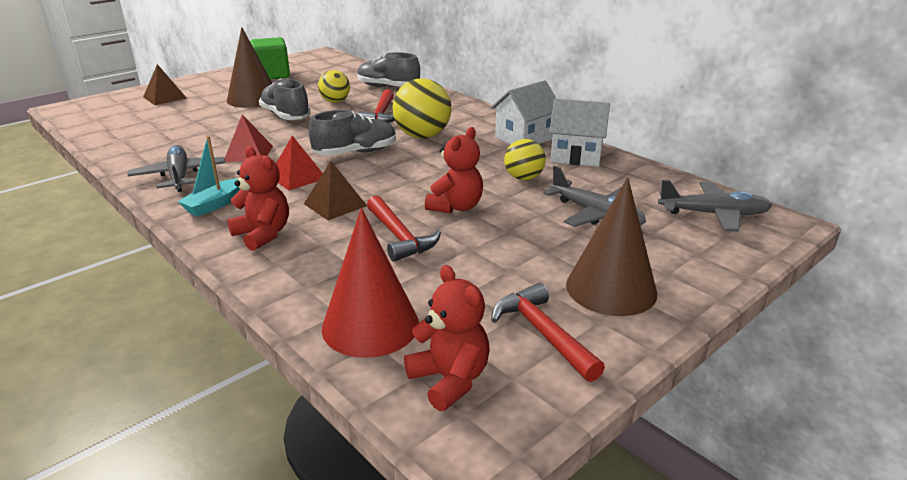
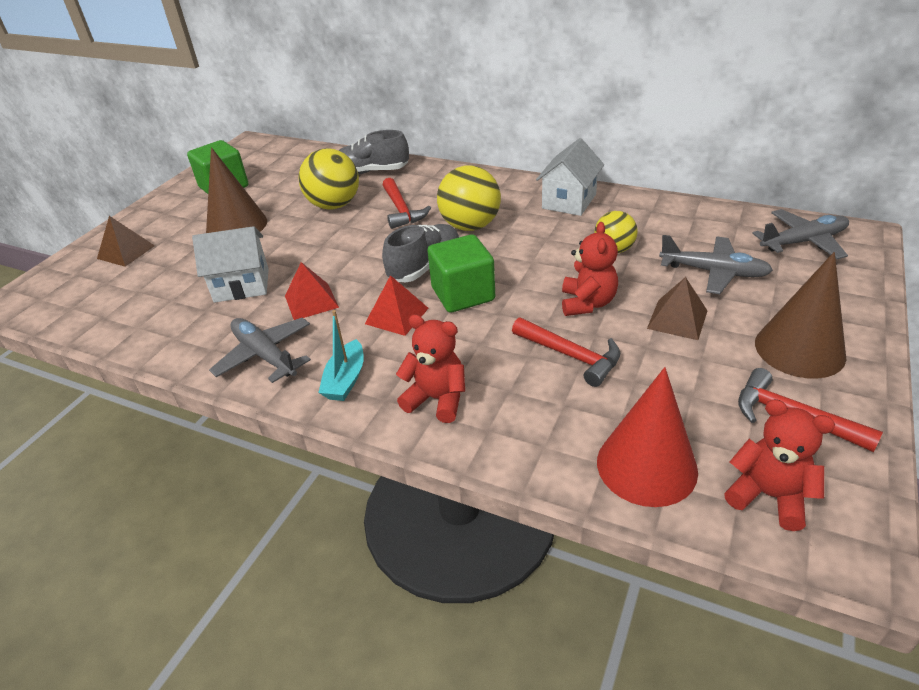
camera: 20 degrees left, 10 degrees up
grey shoe [259,79,311,120] -> none
brown pyramid [304,161,367,220] -> brown pyramid moved to [647,277,708,340]
yellow ball [318,70,350,103] -> yellow ball [298,148,359,210], size x1.62
white house [549,99,610,167] -> white house moved to [192,226,269,303]
none -> green cube [427,234,495,312]

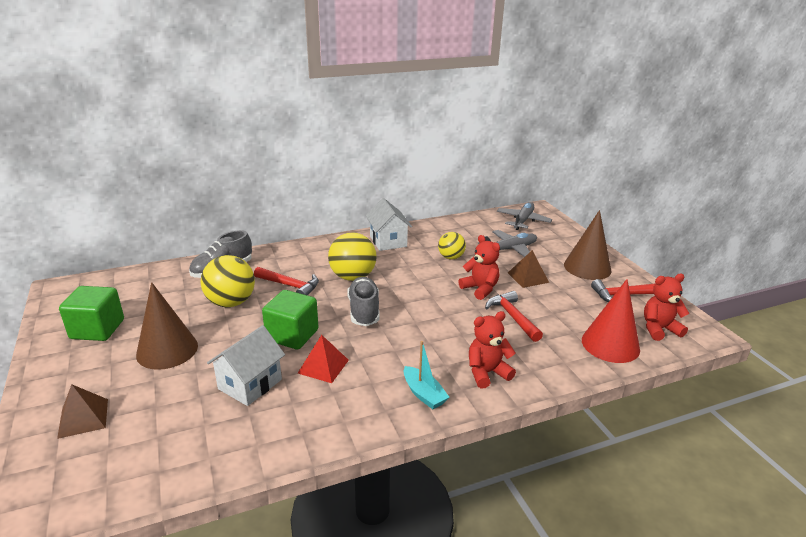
camera: 50 degrees left, 10 degrees down
grey plane [209,318,311,383] -> none
red pyramid [365,275,429,336] -> none
green cube [427,234,495,312] -> green cube moved to [262,290,318,350]
red hammer [512,318,620,387] -> red hammer turned 105 degrees counterclockwise [485,291,543,342]

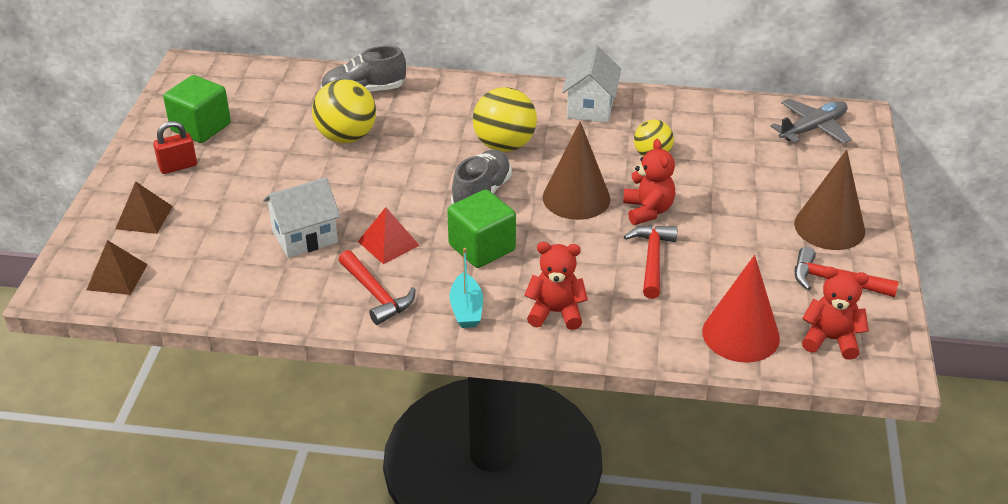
camera: 30 degrees right, 10 degrees up
brown cone [136,282,198,370] -> brown cone moved to [543,121,611,220]
red hammer [254,267,319,295] -> red hammer moved to [339,250,416,325]
green cube [262,290,318,350] -> green cube moved to [447,189,516,268]
grey plane [478,230,537,257] -> none
brown pyramid [508,250,549,288] -> brown pyramid moved to [87,240,148,295]
none -> red padlock [153,121,197,174]

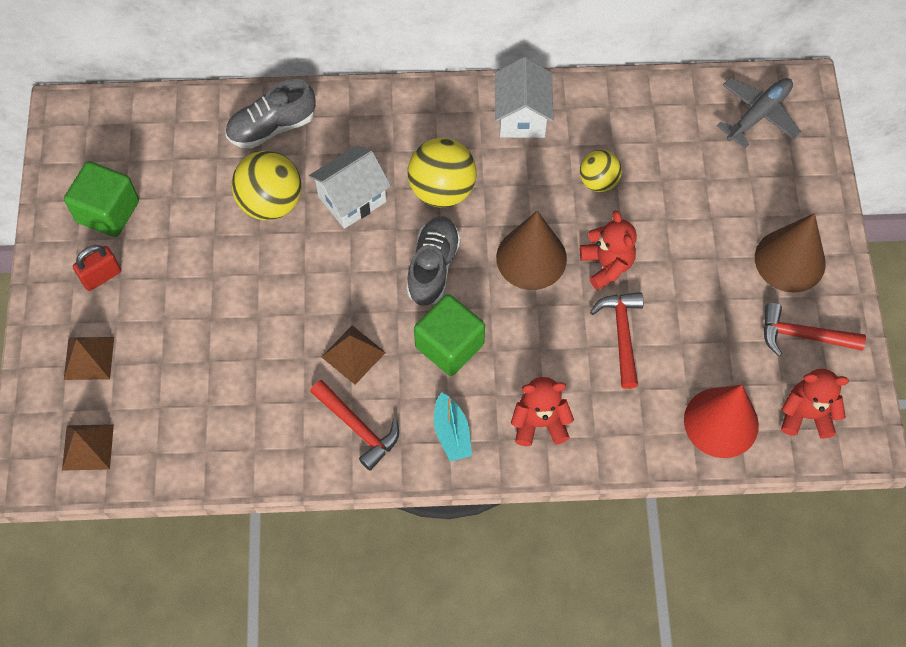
camera: 10 degrees left, 25 degrees up
white house [263,177,340,258] -> white house moved to [309,145,391,229]
red pyramid [358,207,420,264] -> brown pyramid [322,325,386,385]

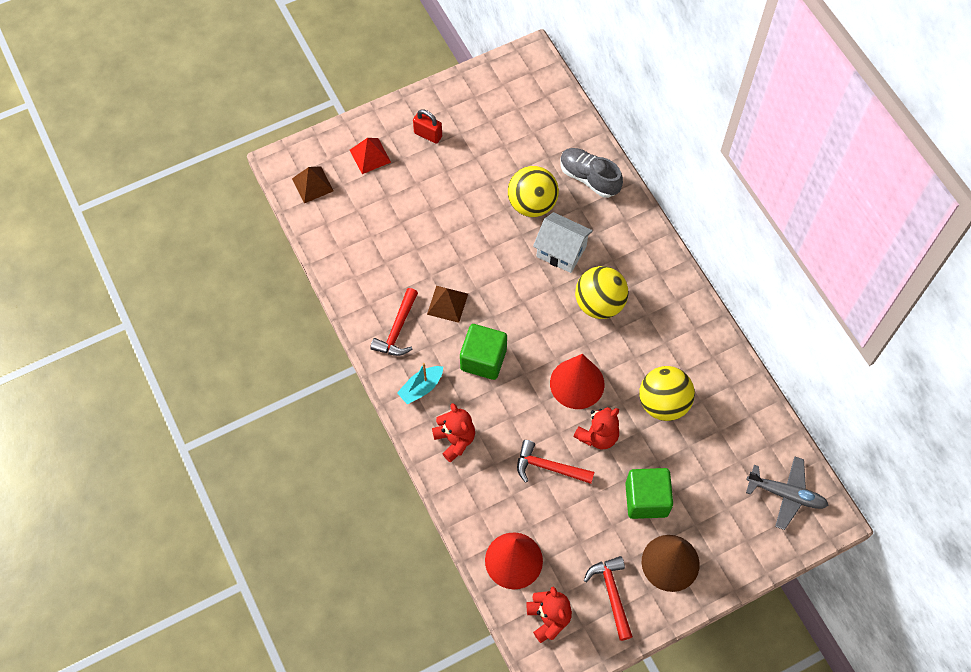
camera: 65 degrees right, 0 degrees up
green cube [64,161,139,237] -> green cube moved to [625,468,673,519]
brown pyramid [64,337,114,380] -> red pyramid [350,138,391,174]
grey shoe [406,216,461,306] -> none
white house [495,57,553,138] -> none
brown cone [496,211,567,290] -> red cone [550,354,605,409]
yellow ball [580,150,622,192] -> yellow ball [639,366,695,421], size x1.62
red hammer [590,292,644,389] -> red hammer turned 135 degrees counterclockwise [517,440,594,484]

